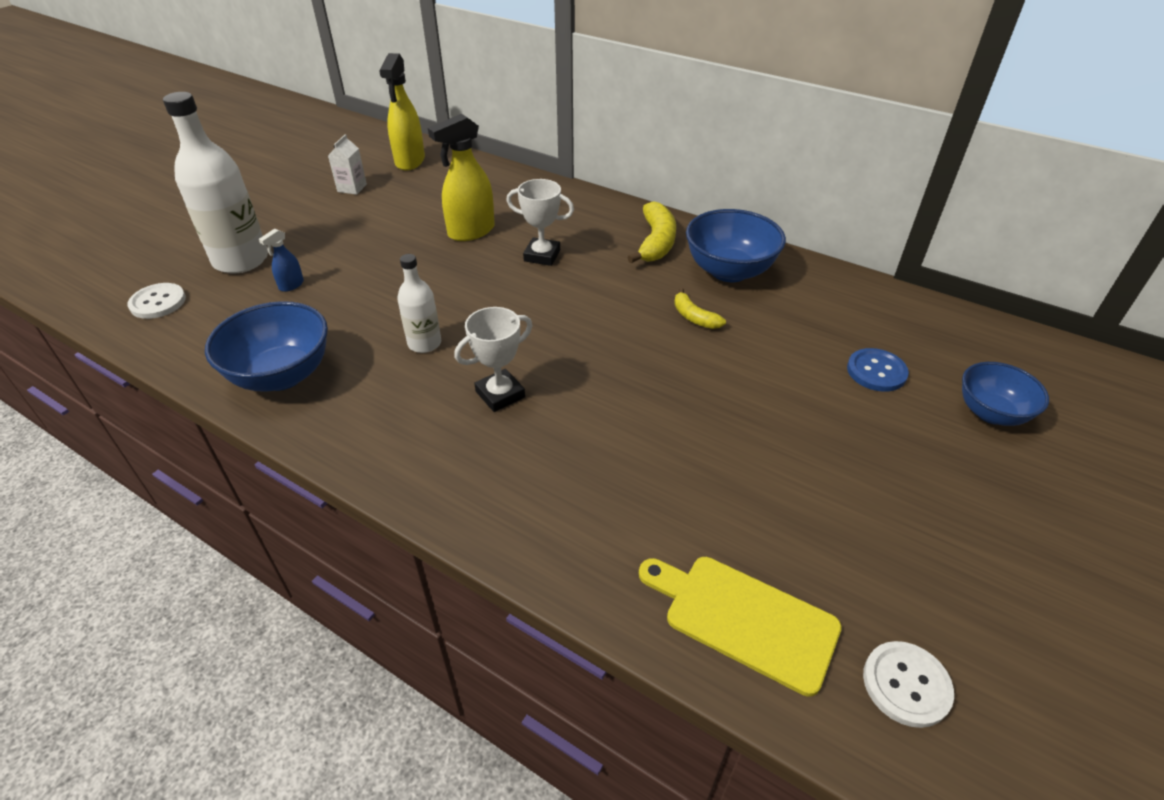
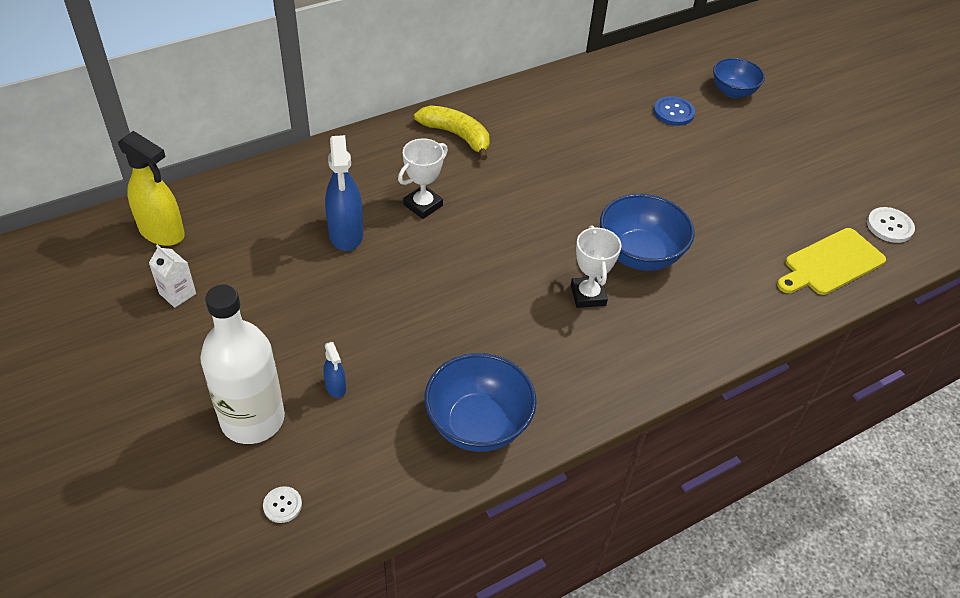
camera: 65 degrees left, 5 degrees up
white button [128,283,186,319] -> white button [263,486,302,523], size x0.64
white bottle [397,254,441,353] -> none
yellow spray bottle [428,114,495,241] -> blue spray bottle [325,135,363,251]
yellow banana [674,288,726,329] -> none
blue bowl [686,209,786,282] -> blue bowl moved to [600,194,695,271]

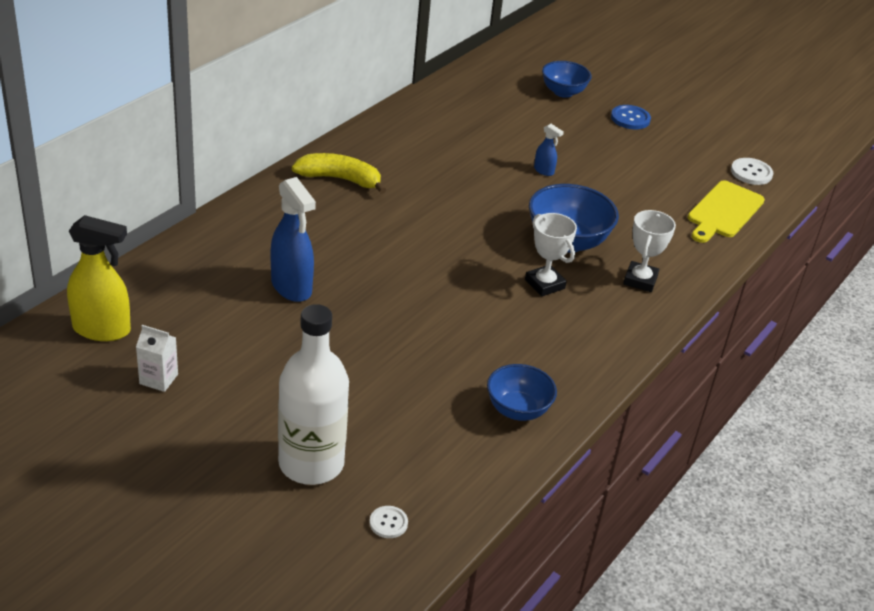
camera: 25 degrees left, 10 degrees down
blue spray bottle [323,342,346,398] -> blue spray bottle moved to [534,124,564,176]
white trophy [398,138,448,219] -> white trophy moved to [623,210,676,292]
blue bowl [425,353,537,452] -> blue bowl [487,364,557,421], size x0.66
blue button [653,96,695,126] -> blue button moved to [611,105,651,129]

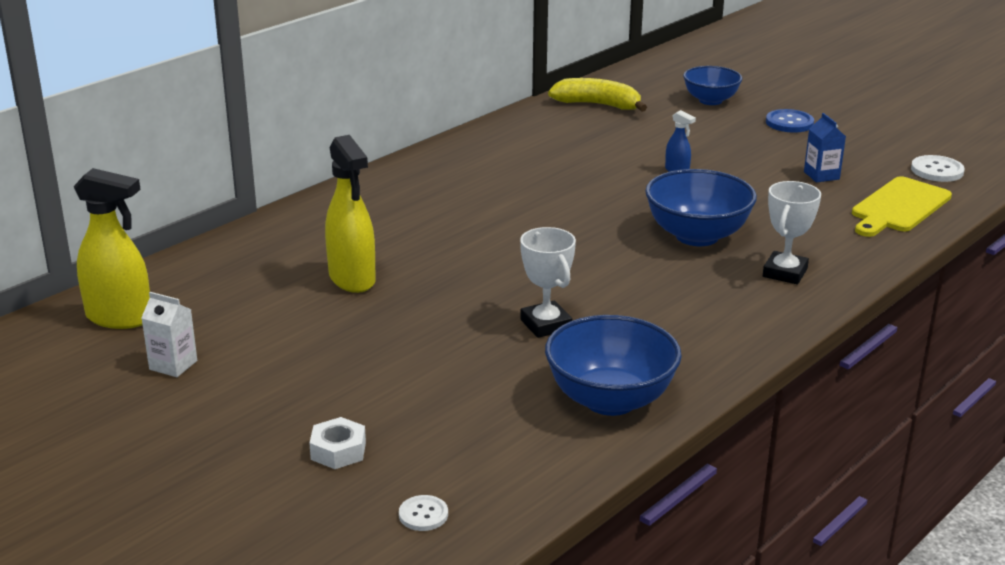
camera: 10 degrees right, 10 degrees down
blue spray bottle [270,177,316,302] -> yellow spray bottle [325,135,376,293]
white bottle [278,304,349,485] -> white nut [309,417,366,469]
yellow banana [292,153,386,194] -> yellow banana moved to [548,78,647,112]
blue bowl [487,364,557,421] -> blue bowl [545,315,682,416], size x1.52
white trophy [525,213,577,296] -> white trophy moved to [520,227,576,338]
none -> blue carton [804,113,846,182]

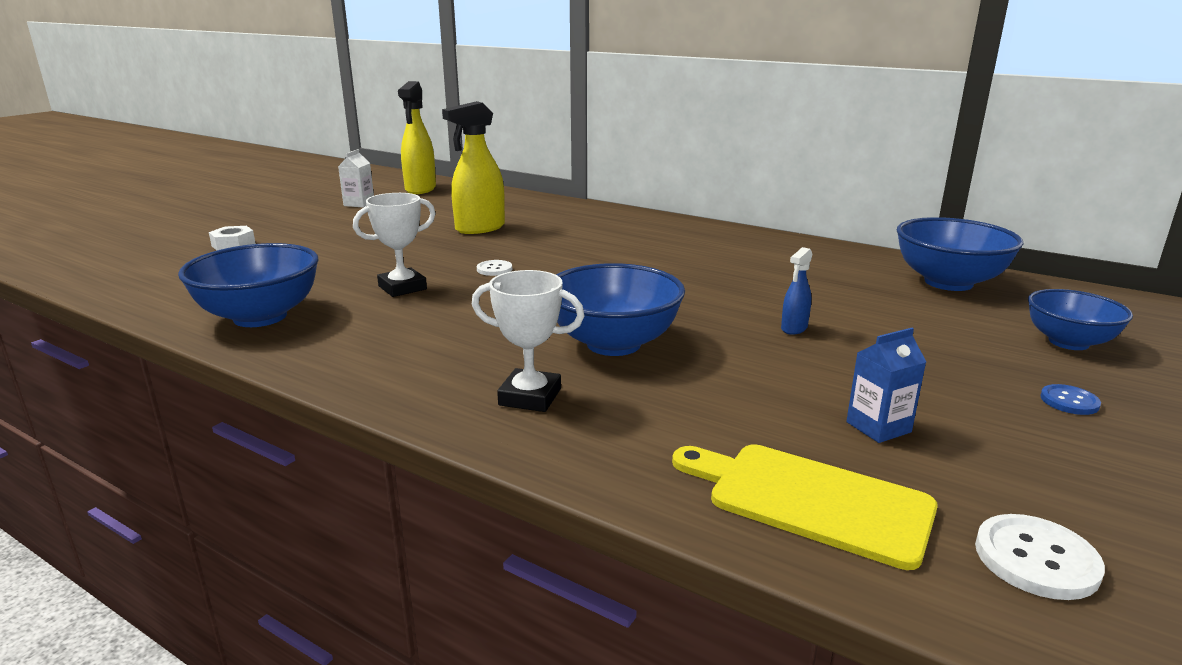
camera: 80 degrees right, 5 degrees down
white button [399,495,448,531] -> white button moved to [477,260,512,276]
yellow banana [548,78,647,112] -> blue bowl [897,217,1024,291]
blue button [766,109,814,133] -> blue button [1040,384,1101,415], size x0.64

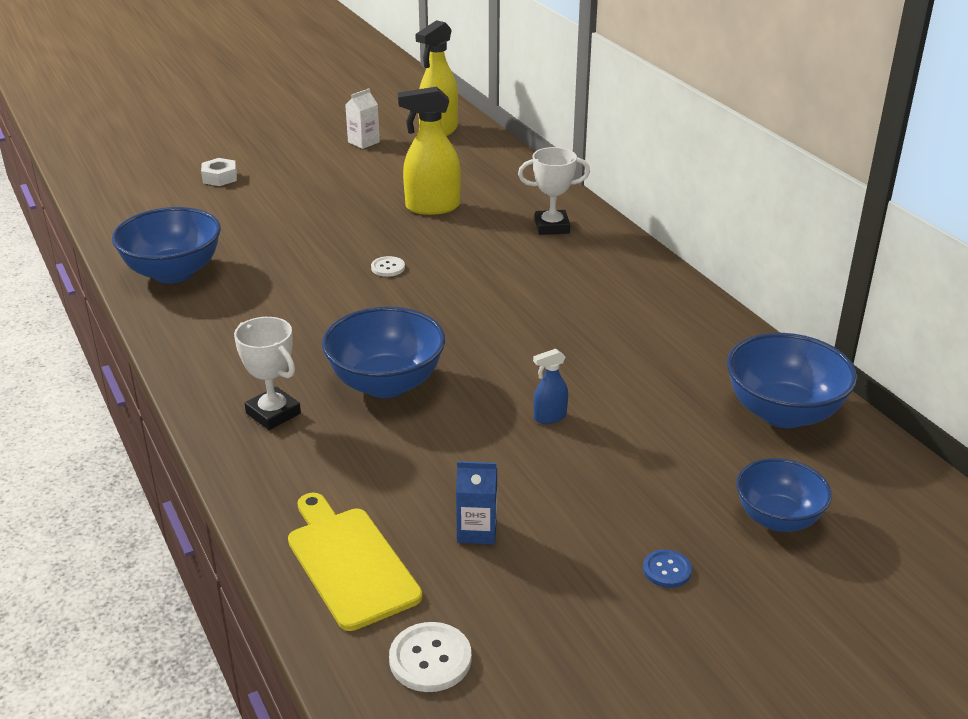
camera: 30 degrees right, 10 degrees up
white trophy [353,193,436,297] -> white trophy moved to [518,147,590,235]

